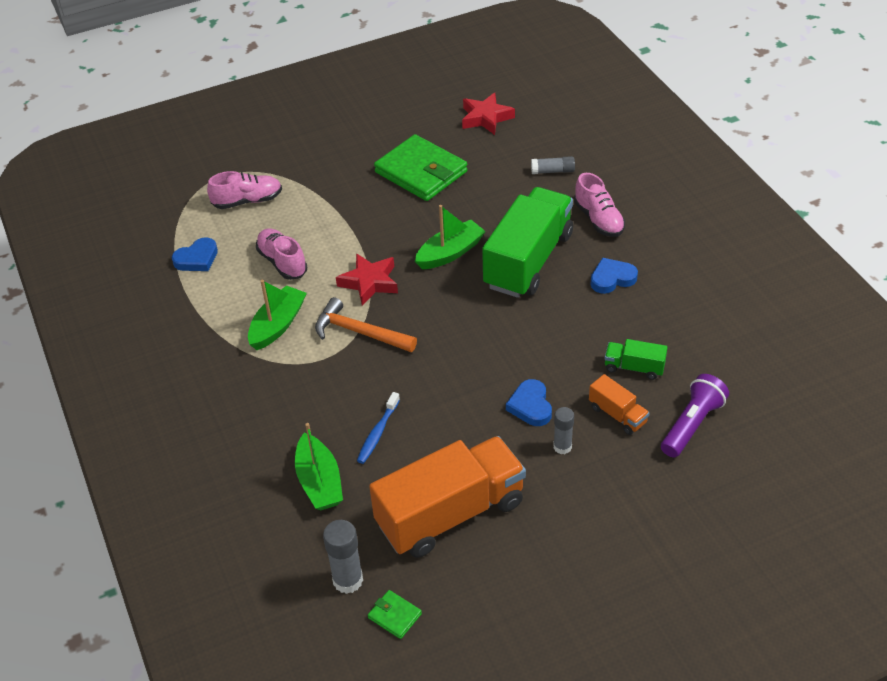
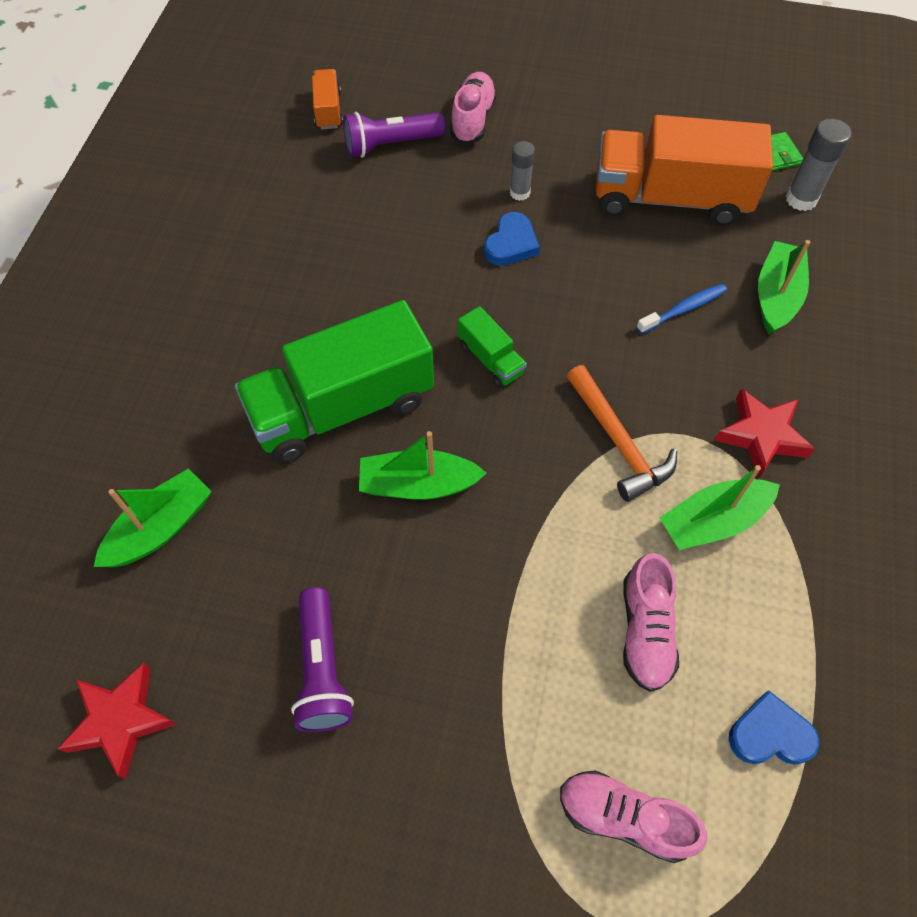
camera: 145 degrees left, 15 degrees up
red star [336,253,398,306] -> red star moved to [715,389,815,478]
green wallet [374,134,468,201] -> purple flashlight [291,587,354,732]
grey glue stick [531,156,575,174] -> green boat [94,468,212,567]
pink shoe [574,173,625,237] -> pink shoe moved to [450,72,497,144]
orange truck [589,374,649,435] -> orange truck moved to [312,69,343,129]
blue heart [590,258,638,294] -> none
green truck [605,339,668,380] -> green truck moved to [458,306,527,388]

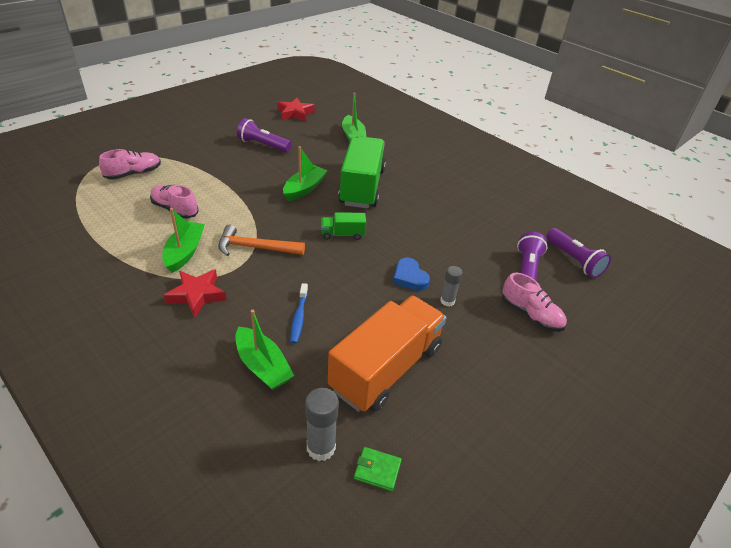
camera: 120 degrees right, 20 degrees down
orange truck [312,69,343,129] -> purple flashlight [546,228,611,278]
blue heart [729,690,819,765] -> none

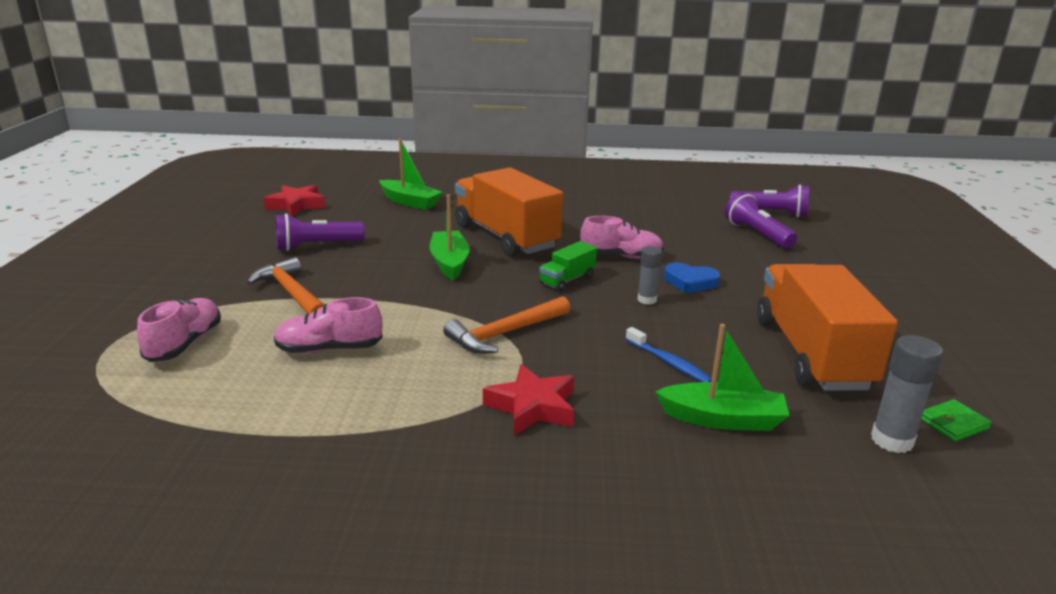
camera: 40 degrees left, 15 degrees down
green boat [162,208,205,273] -> none
green truck [338,136,386,208] -> orange truck [455,167,563,257]
grey glue stick [440,266,463,307] -> grey glue stick moved to [638,246,663,305]
pink shoe [502,273,567,332] -> pink shoe moved to [580,216,664,259]
none -> orange hammer [247,257,325,314]

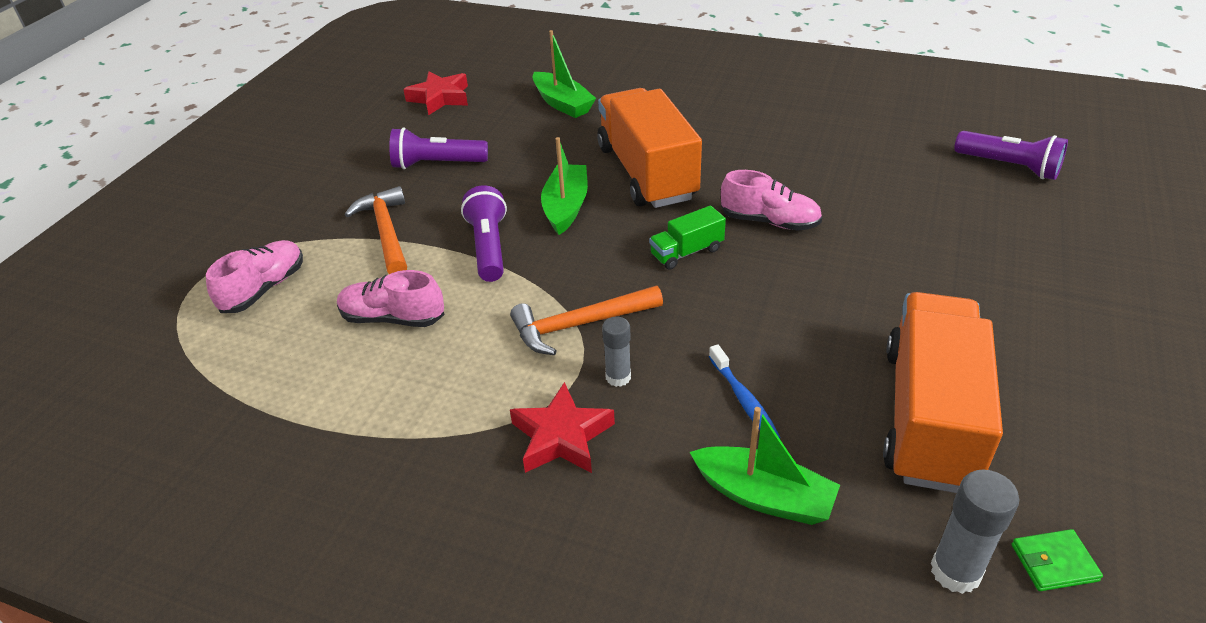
camera: 20 degrees right, 15 degrees up
grey glue stick [638,246,663,305] -> grey glue stick moved to [602,316,631,387]
blue heart [664,263,720,293] -> none
purple flashlight [725,192,797,248] -> purple flashlight moved to [461,185,507,282]

